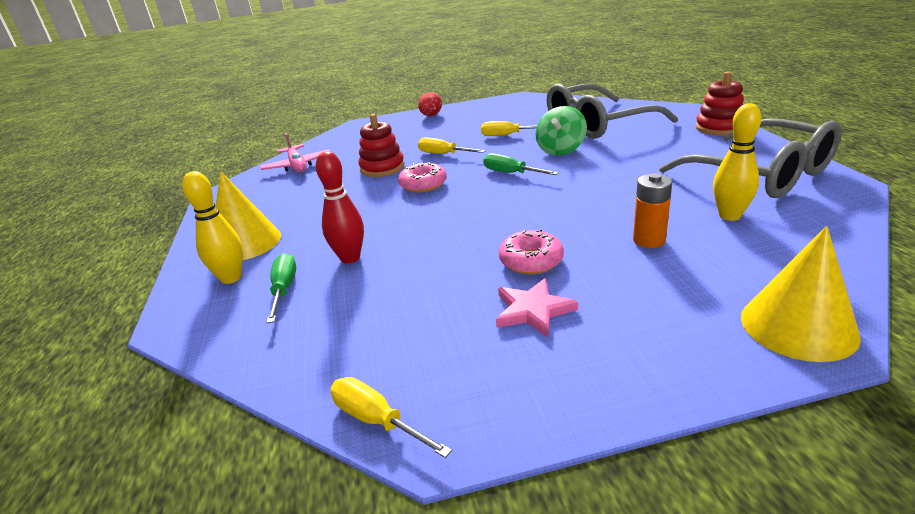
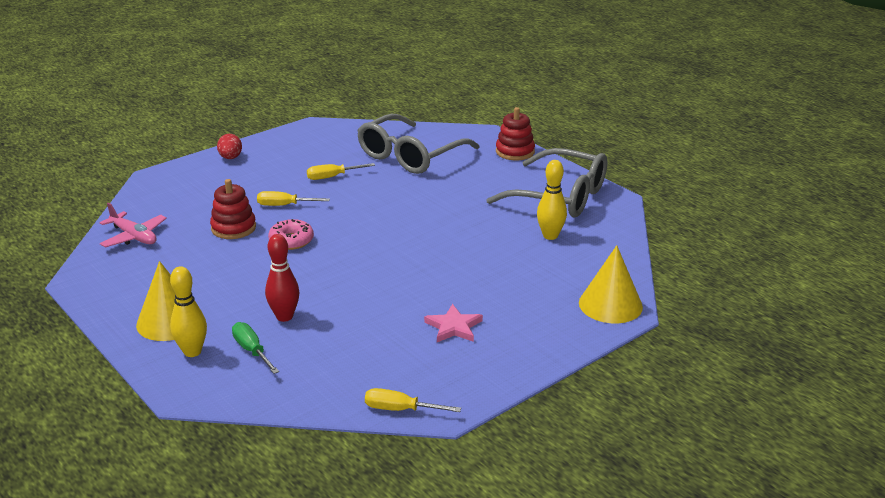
camera: 30 degrees left, 0 degrees up
green screwdriver [483,153,558,175] -> none
pink donut [499,229,564,274] -> none
green spinning top [536,106,587,156] -> none
orange battery [633,173,672,248] -> none

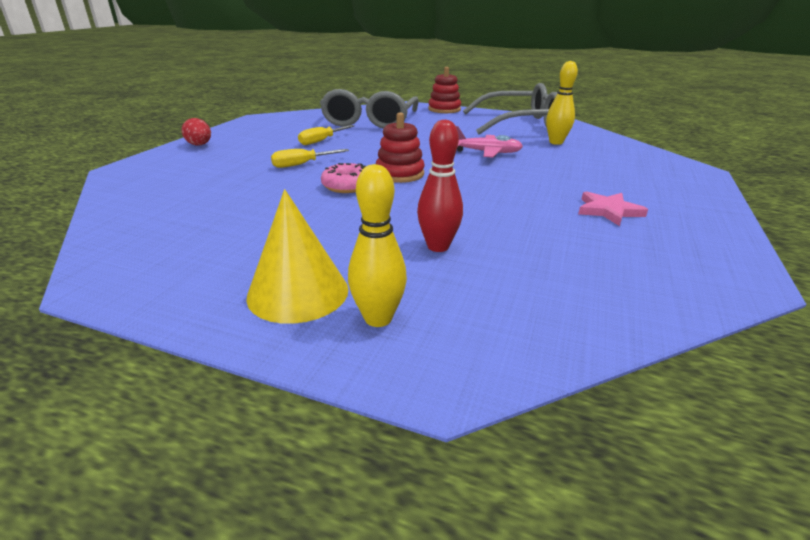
camera: 30 degrees left, 0 degrees up
pink plane [100,203,167,248] -> pink plane moved to [456,126,523,157]
red stacking toy [210,179,256,239] -> red stacking toy moved to [376,112,425,183]
green screwdriver [232,322,279,374] -> none
yellow screwdriver [365,388,461,412] -> none
yellow cone [579,245,643,323] -> none

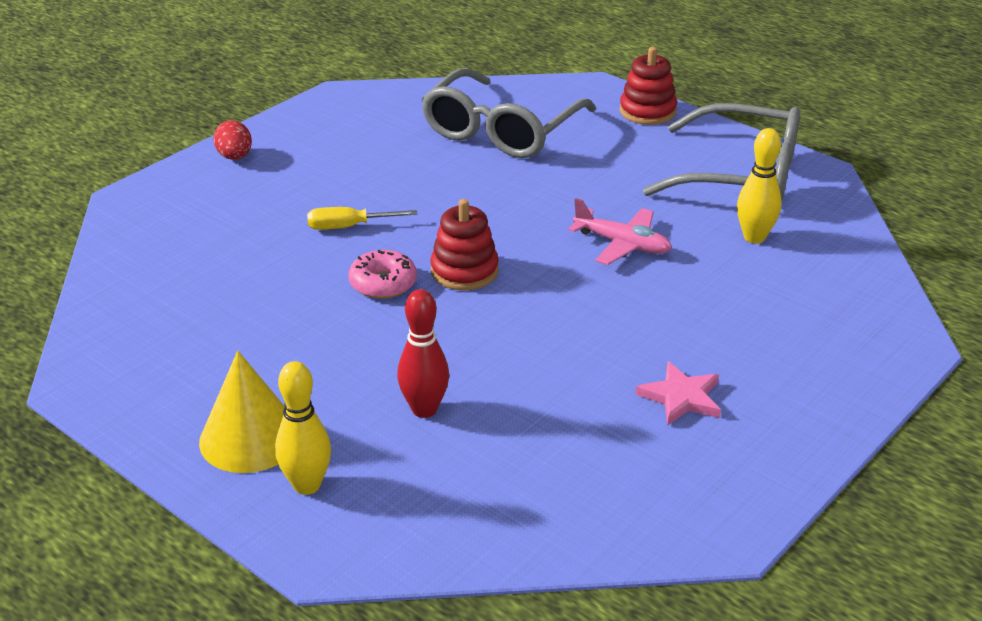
camera: 20 degrees right, 5 degrees up
yellow screwdriver [298,125,354,145] -> none

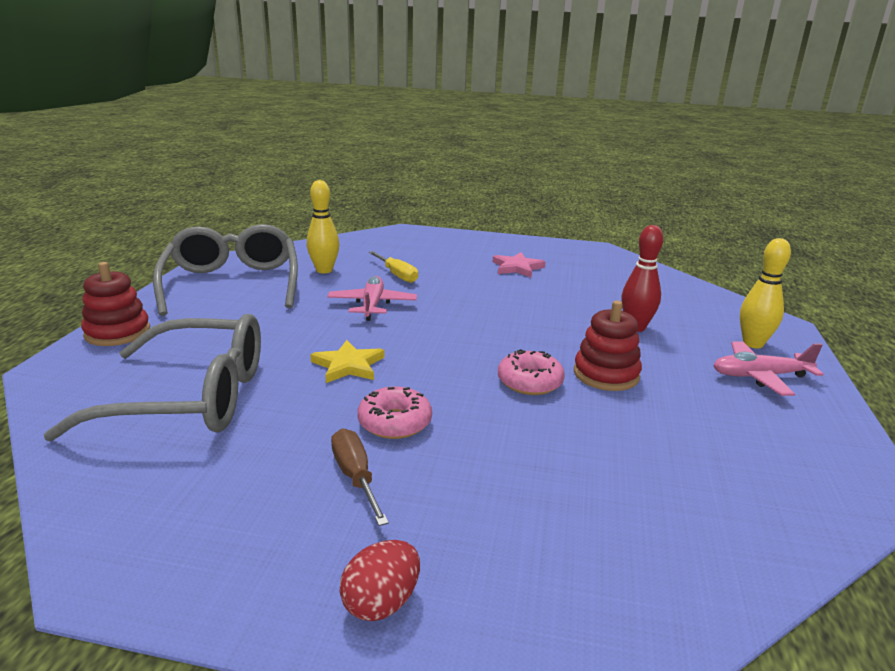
camera: 120 degrees left, 10 degrees down
yellow cone [199,351,285,473] -> pink plane [713,342,824,396]
yellow screwdriver [307,207,417,230] -> yellow screwdriver moved to [369,251,418,283]
red stacking toy [430,199,499,291] -> red stacking toy moved to [574,301,642,391]
none -> yellow star [310,340,384,383]
none -> brown screwdriver [331,428,389,526]
none -> pink donut [357,386,432,439]

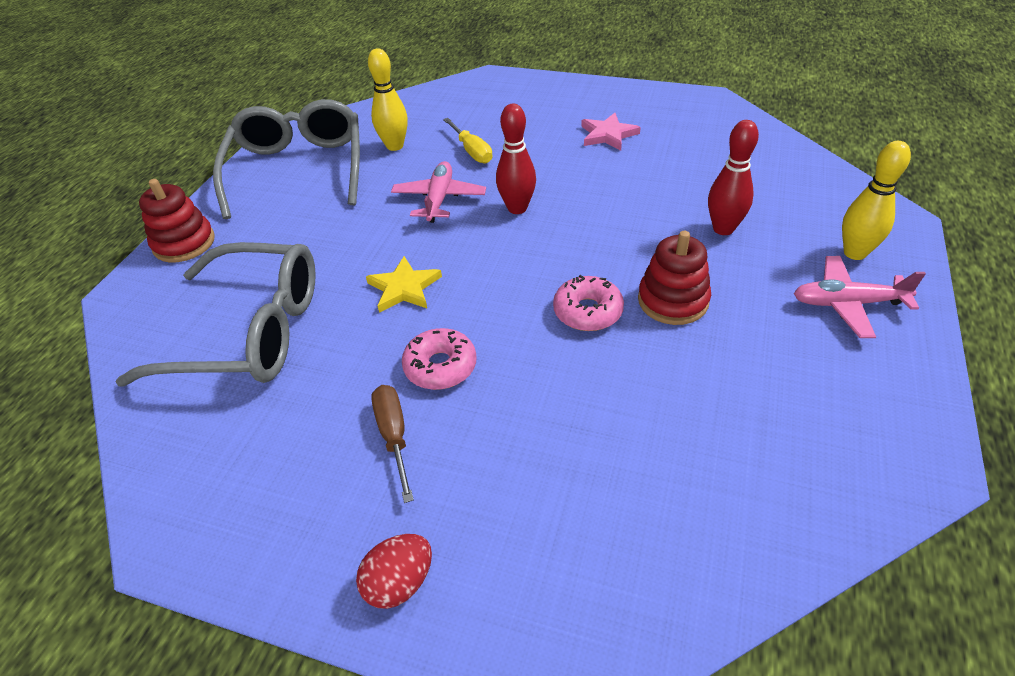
camera: 10 degrees right, 20 degrees up
none -> red bowling pin [496,104,536,214]

